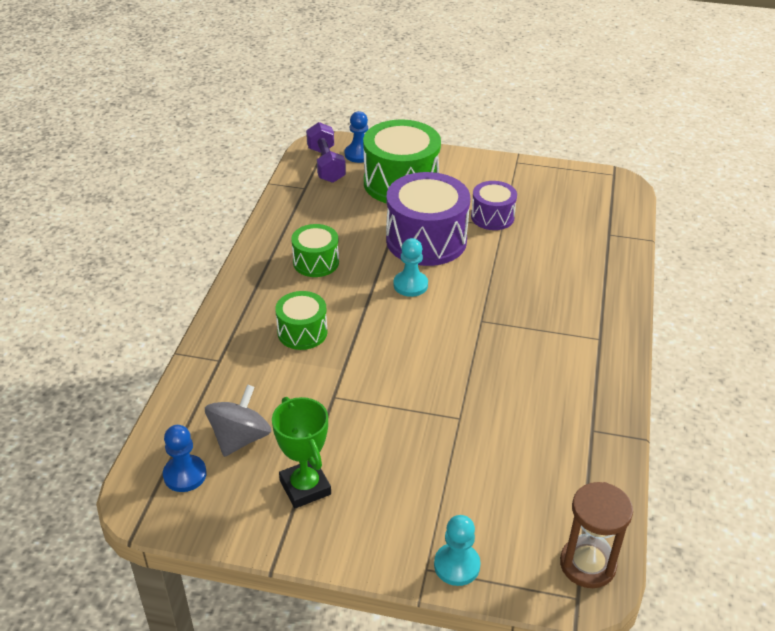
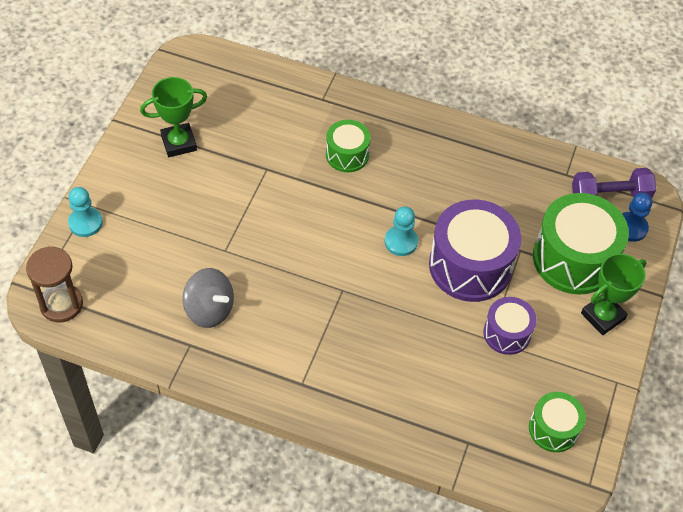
camera: 95 degrees right, 15 degrees up
blue pawn [163,425,206,492] -> none
grey spinning top [205,384,272,457] -> grey spinning top moved to [183,268,234,328]
green drum [291,224,339,277] -> green drum moved to [529,392,586,452]
none -> green trophy [581,253,647,335]

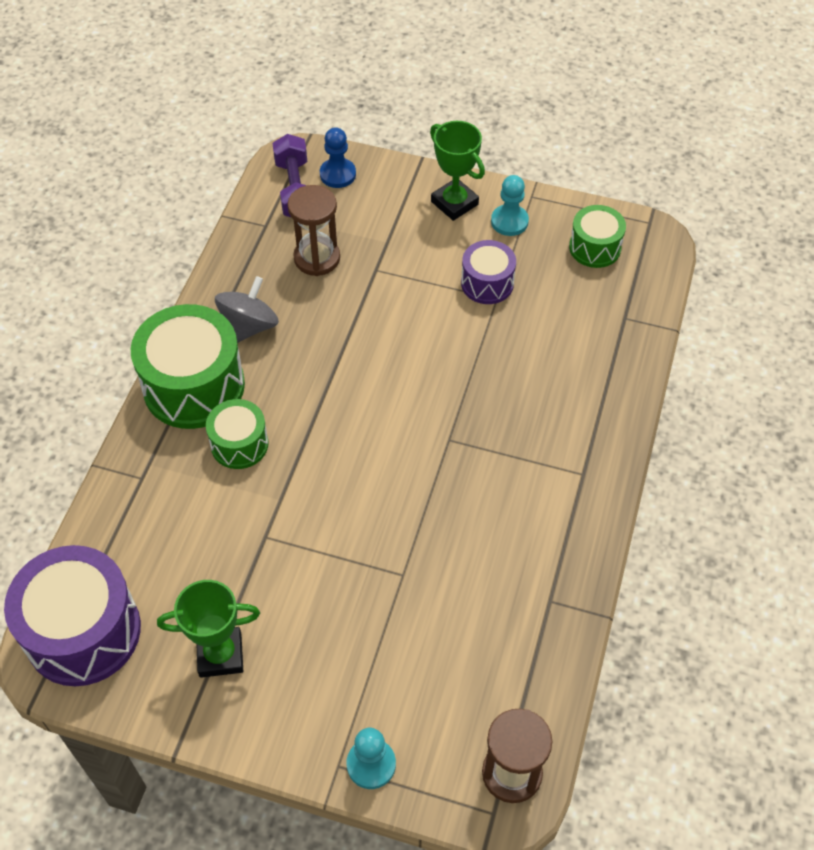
camera: 90 degrees left, 0 degrees up
green trophy [140,77,207,157] -> green trophy turned 75 degrees counterclockwise [157,580,260,678]
grey spinning top [183,268,234,328] -> grey spinning top moved to [215,276,279,343]
turquoise pawn [385,207,418,256] -> turquoise pawn moved to [491,175,529,236]
purple drum [429,200,521,302] -> purple drum moved to [4,545,141,686]
green drum [533,193,629,295] -> green drum moved to [131,304,245,429]
none -> brown hourglass [288,185,340,276]

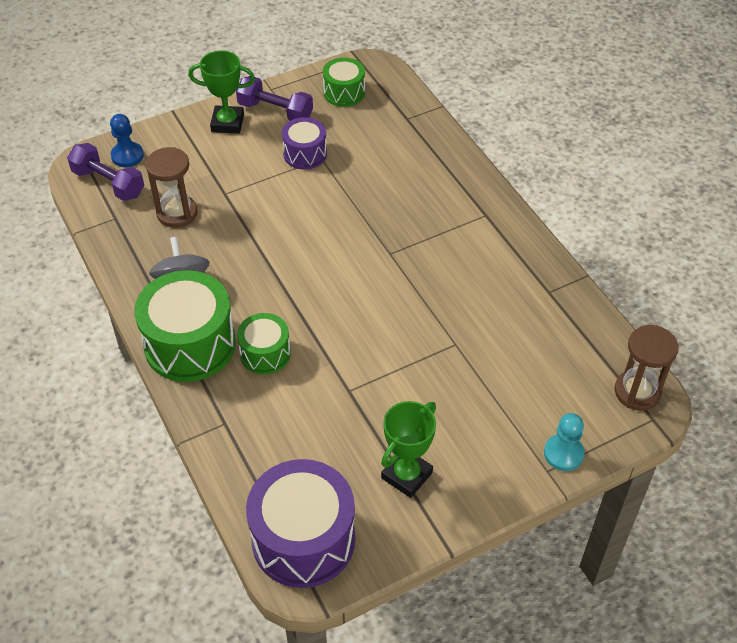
camera: 45 degrees left, 5 degrees down
turquoise pawn [491,175,529,236] -> purple dumbbell [236,76,313,121]

